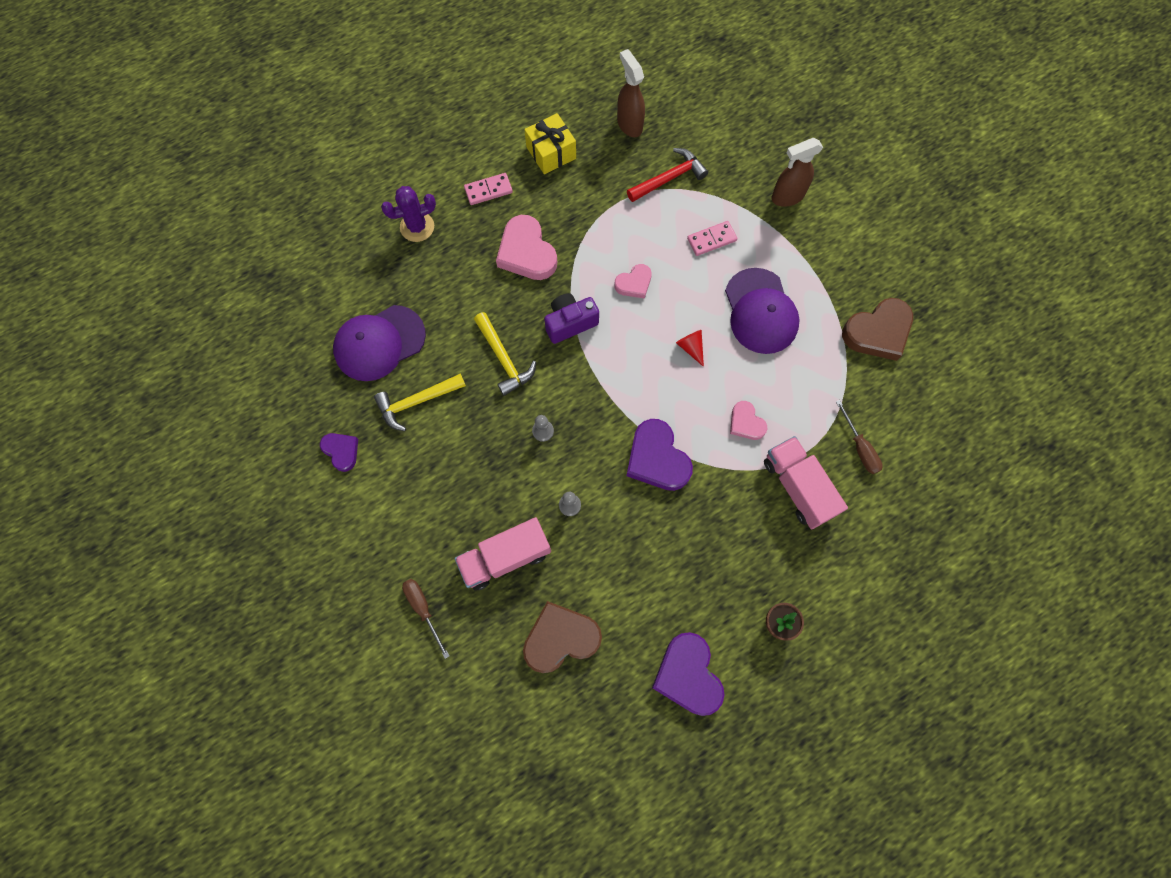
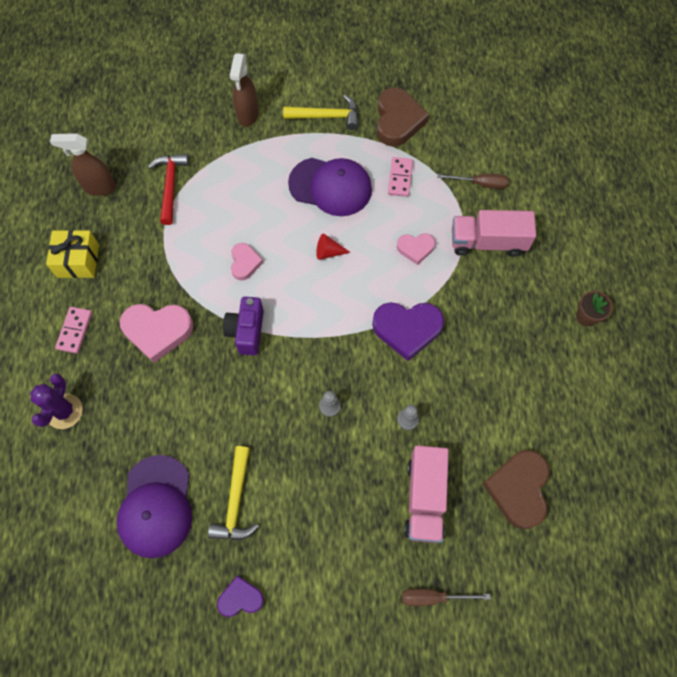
camera: 60 degrees left, 5 degrees down
yellow hammer [474,312,536,396] -> yellow hammer moved to [283,95,358,130]
purple heart [652,632,725,716] -> none
pink domino [687,221,737,256] -> pink domino moved to [388,157,413,197]

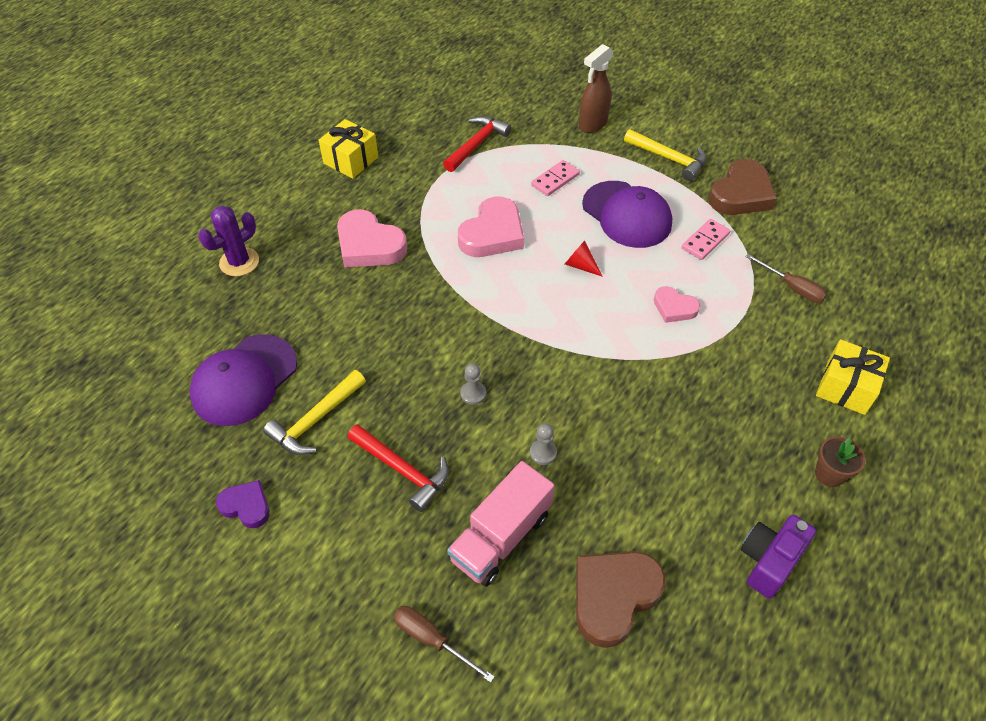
camera: 35 degrees right, 15 degrees down
brown spray bottle [50,133,116,196] -> none
pink domino [55,307,92,353] -> pink domino moved to [531,160,580,196]
purple camera [223,297,264,355] -> purple camera moved to [740,515,816,599]
pink heart [231,243,263,280] -> pink heart [458,197,524,257], size x1.76
purple heart [372,302,444,361] -> none
pink truck [452,210,536,257] -> none
none -> red hammer [347,424,449,512]
none -> yellow gift [816,339,890,415]

